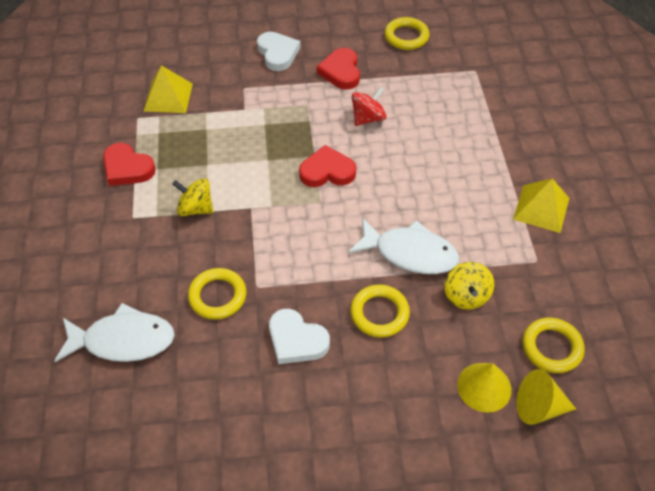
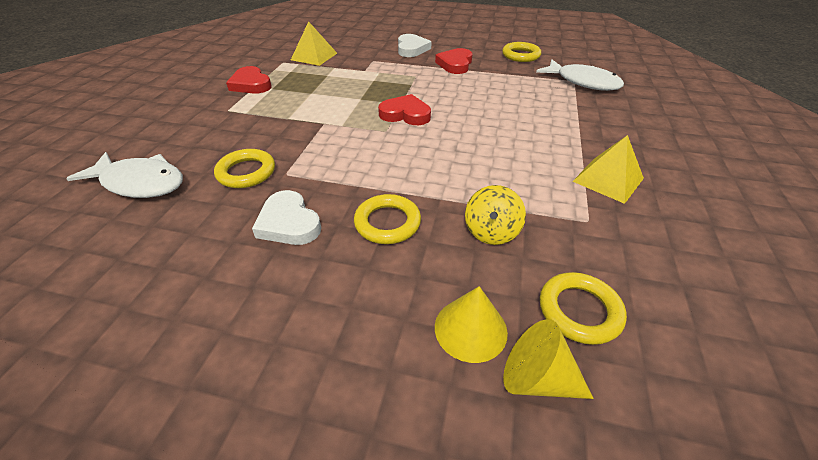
camera: 20 degrees right, 10 degrees down
yellow spinning top [173,178,213,216] -> none
white fish [349,217,459,274] -> white fish moved to [536,59,624,91]
red spinning top [352,87,386,126] -> none

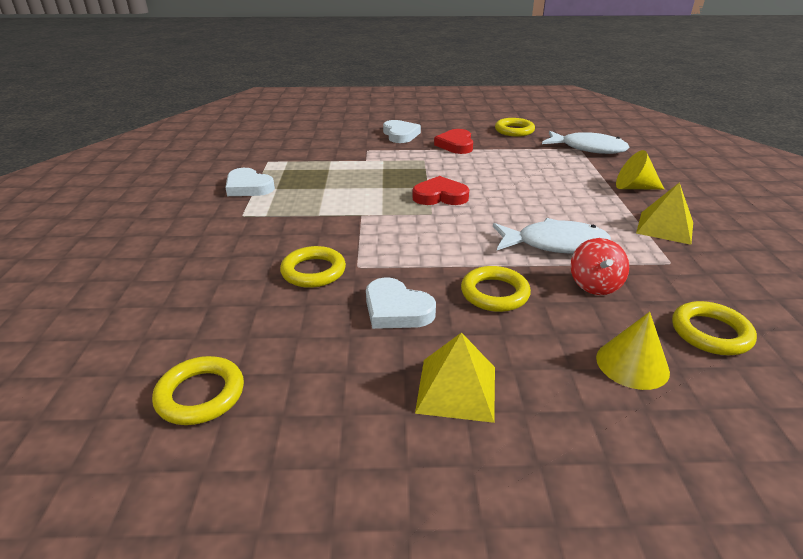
camera: 15 degrees left, 10 degrees down
white fish [66,152,183,198] -> white fish moved to [493,218,611,253]
red heart [226,66,272,94] -> white heart [225,168,275,196]
yellow pyramid [291,21,337,66] -> yellow pyramid moved to [415,332,495,423]
yellow spinning top [465,185,526,245] -> red spinning top [571,238,629,295]
yellow cone [503,319,594,399] -> yellow cone moved to [616,150,664,190]
none -> yellow ring [152,356,244,425]

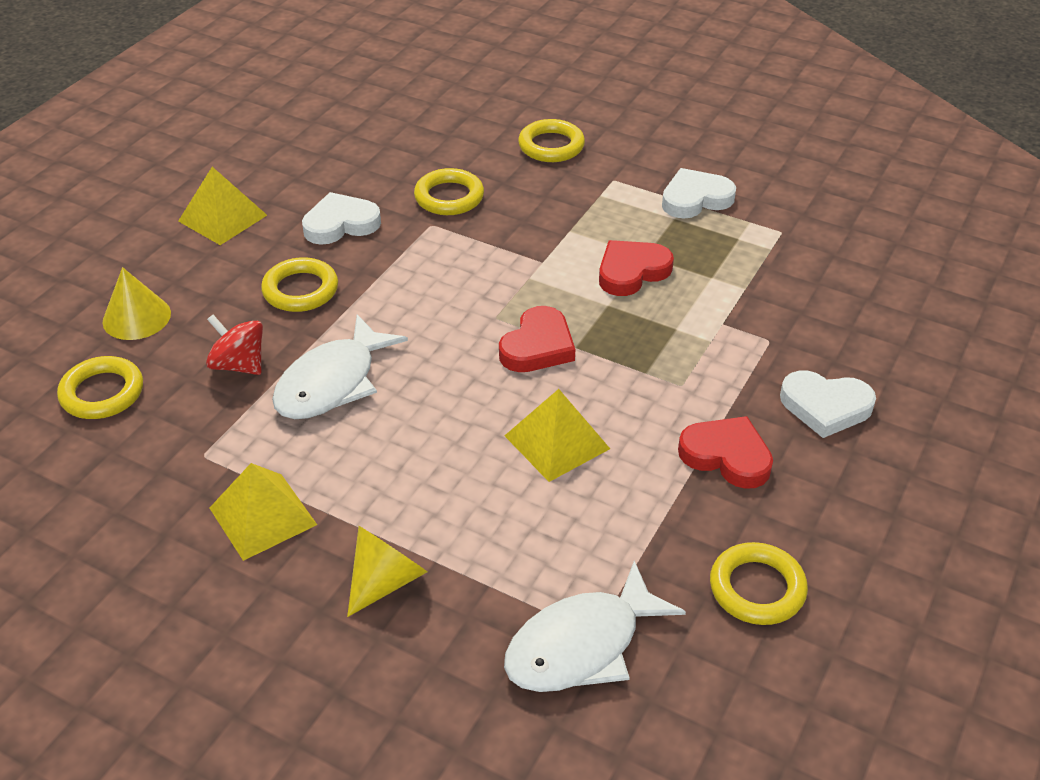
camera: 120 degrees right, 10 degrees up
yellow ring [152,356,244,425] -> yellow ring moved to [518,119,585,162]
none -> yellow pyramid [504,389,610,482]
none -> red heart [599,240,674,296]

